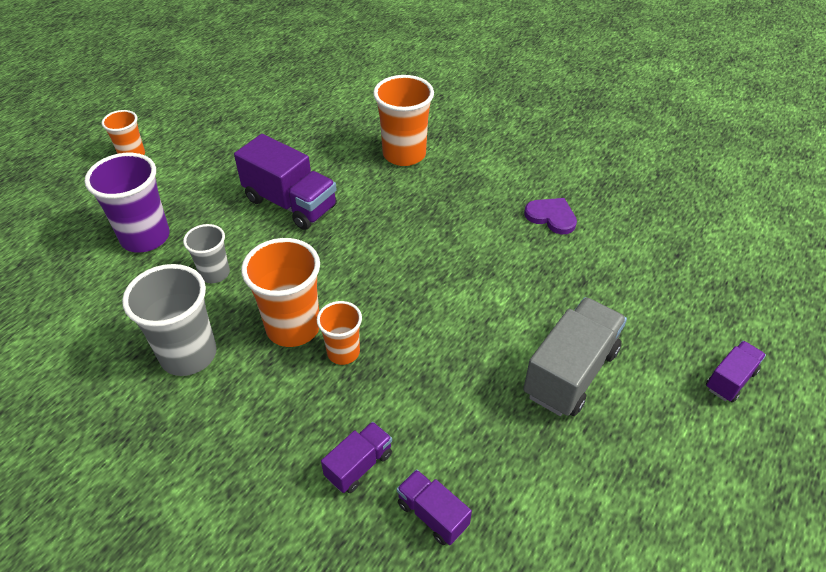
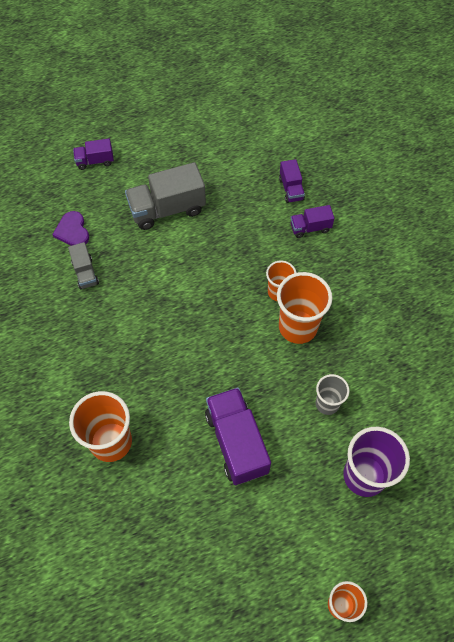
camera: 145 degrees left, 15 degrees up
grey cup [122,264,217,376] -> none
purple heart [524,198,577,234] -> purple heart moved to [52,211,89,246]
none -> grey truck [68,242,99,289]

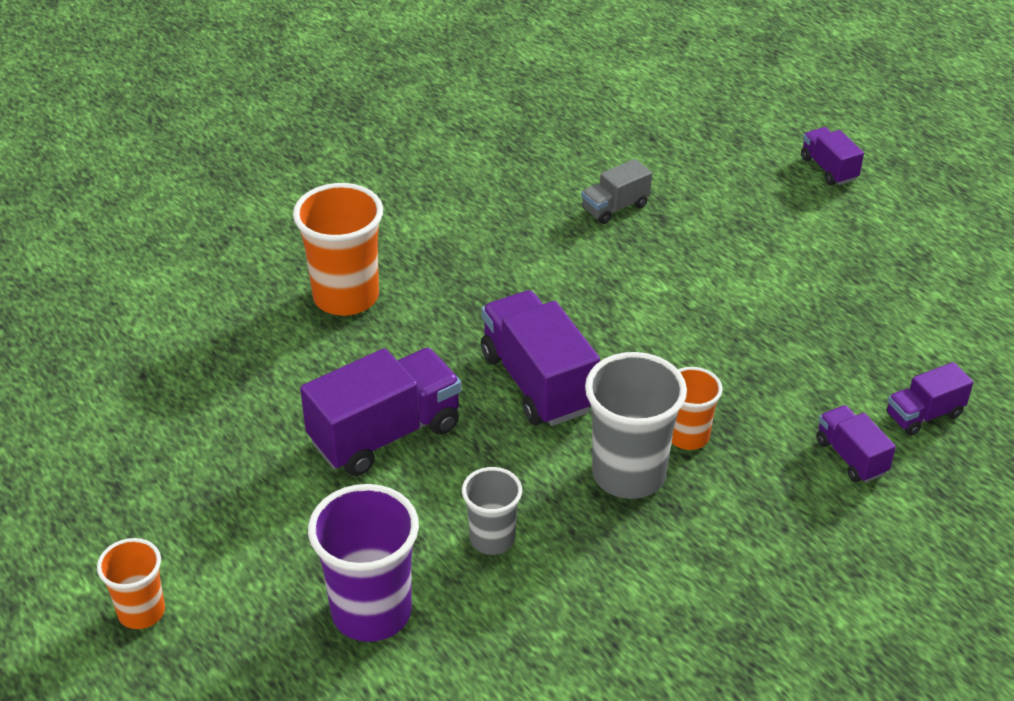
camera: 75 degrees right, 20 degrees down
purple heart [52,211,89,246] -> none
grey truck [125,162,206,230] -> none
orange cup [277,272,332,344] -> grey cup [585,352,687,499]
none -> purple truck [481,290,600,426]

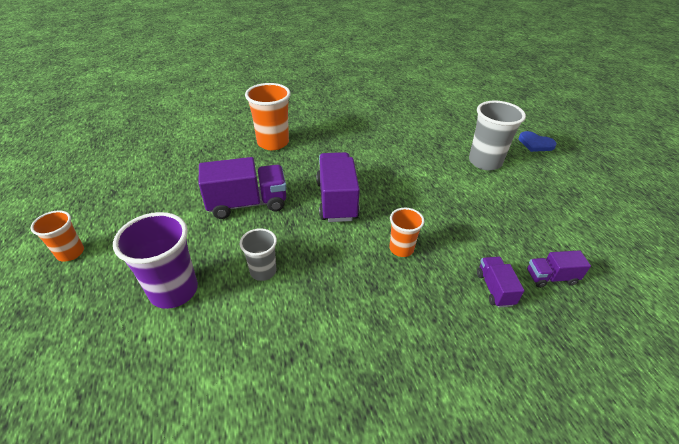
camera: 20 degrees right, 0 degrees up
grey truck [581,159,652,224] -> none
grey cup [585,352,687,499] -> grey cup moved to [469,100,526,170]
purple truck [801,127,864,185] -> blue heart [519,131,557,152]

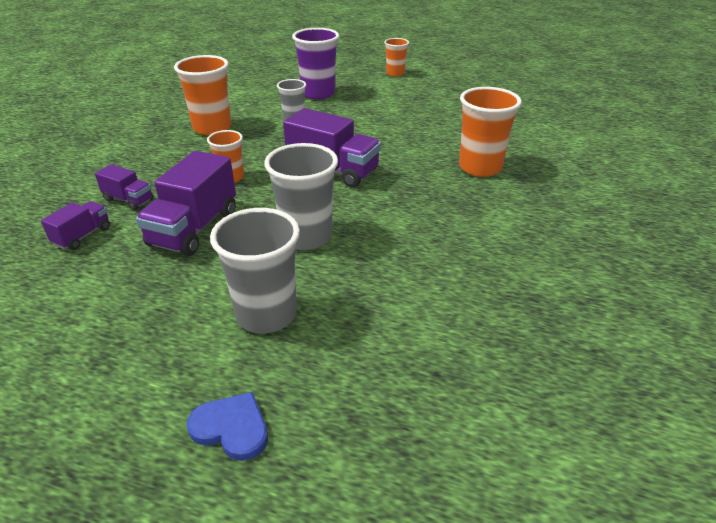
camera: 125 degrees right, 5 degrees down
purple truck [198,157,287,219] -> purple truck moved to [136,151,236,256]
blue heart [519,131,557,152] -> blue heart turned 45 degrees clockwise [187,392,268,461]
none -> orange cup [174,55,231,136]
none -> grey cup [264,143,338,250]

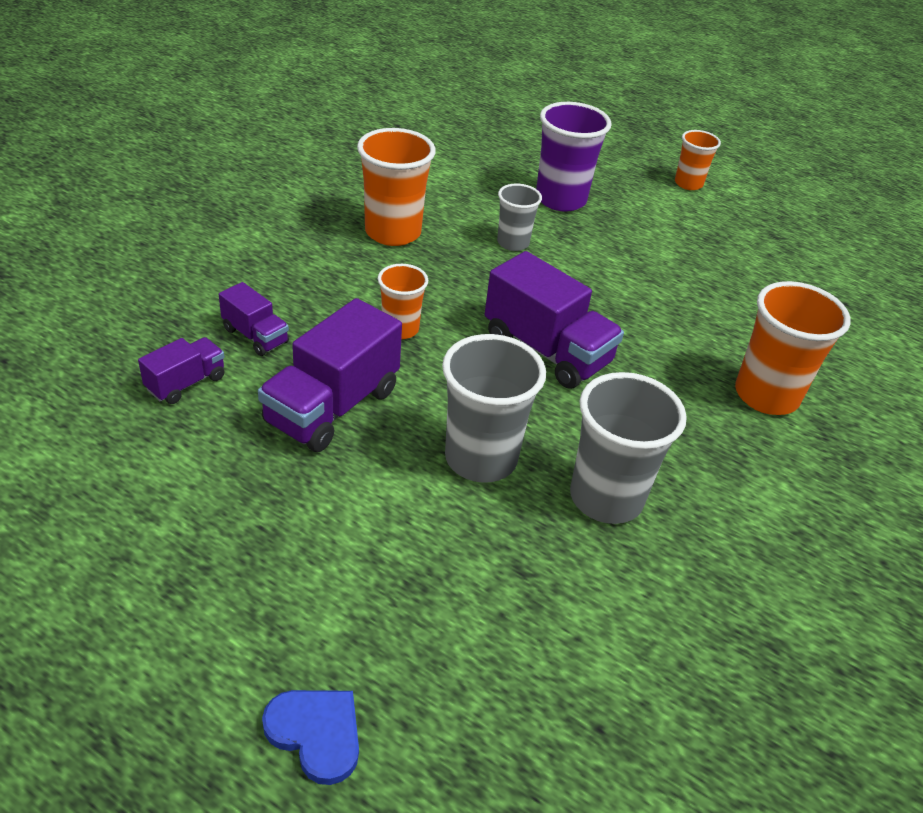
camera: 10 degrees right, 5 degrees up
grey cup [210,208,300,333] -> grey cup moved to [570,372,687,524]

